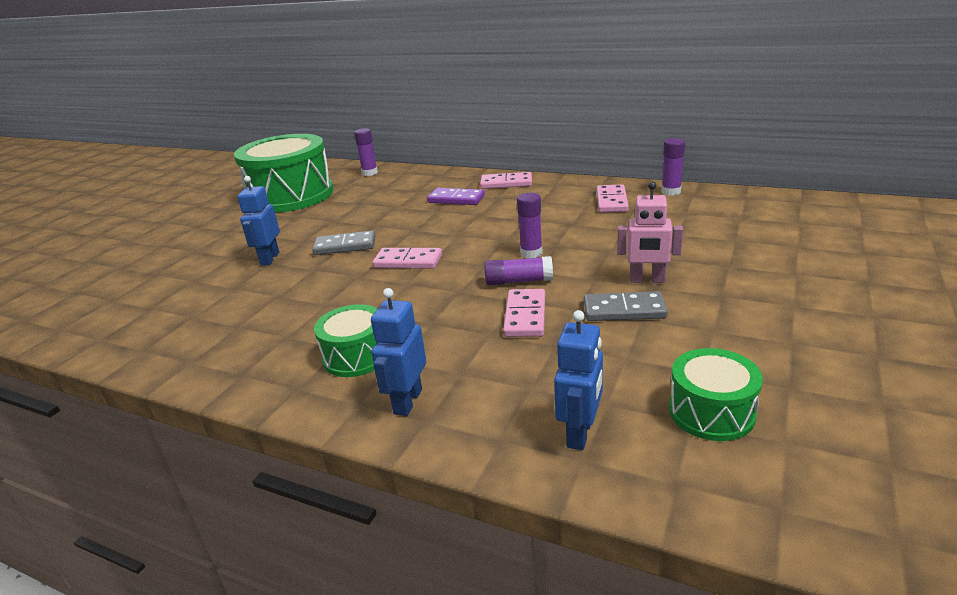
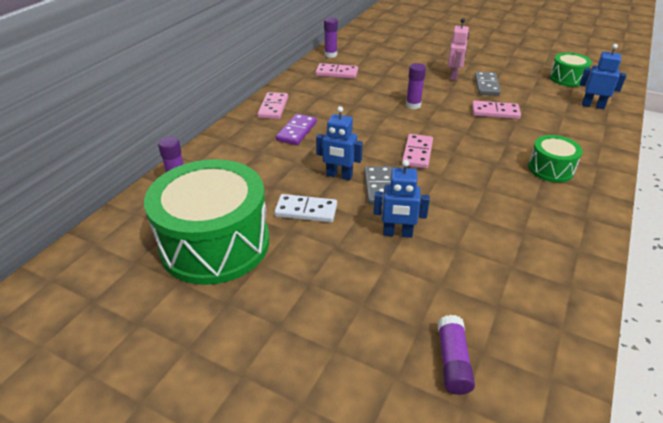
camera: 90 degrees left, 10 degrees up
blue robot [371,288,426,416] -> blue robot moved to [316,106,363,180]
purple glue stick [484,256,553,285] -> purple glue stick moved to [437,315,475,395]
none -> white domino [274,194,337,223]

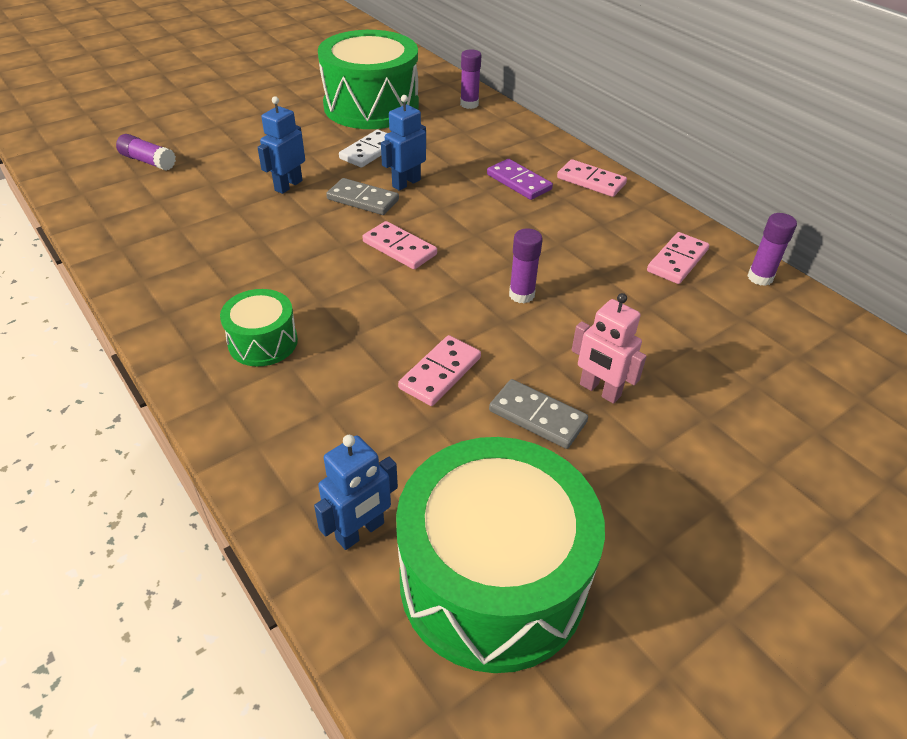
camera: 115 degrees right, 5 degrees up
green drum [549,52,592,87] -> green drum [396,437,605,673], size x2.07

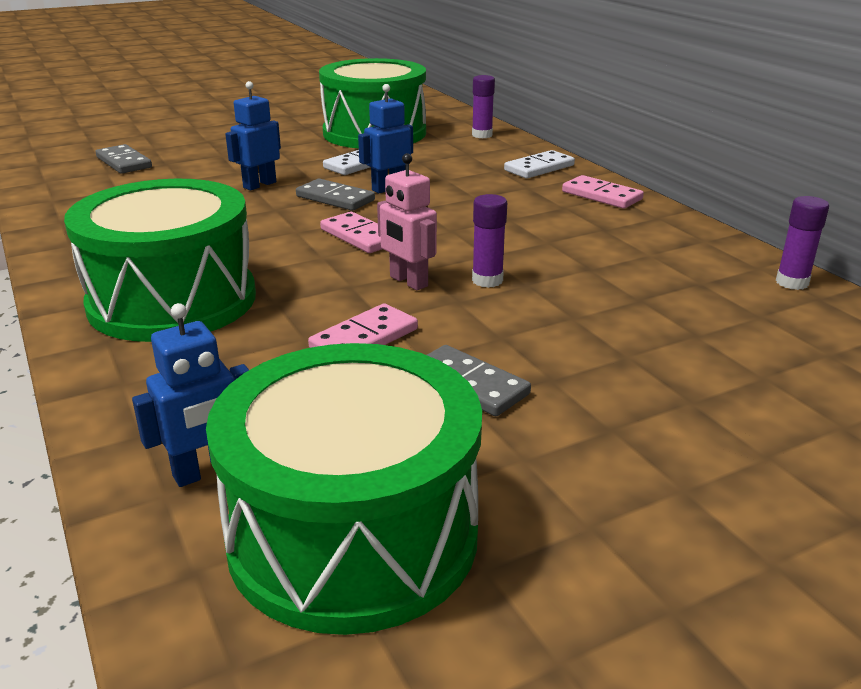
camera: 10 degrees right, 15 degrees down
purple glue stick [116,134,176,171] -> grey domino [96,144,152,174]
green drum [220,289,298,367] -> green drum [64,179,256,342], size x2.07
purple domino [487,159,553,200] -> none
pink robot [572,293,647,404] -> pink robot moved to [377,153,437,290]
pink domino [647,232,709,284] -> none
none -> white domino [504,150,575,179]

